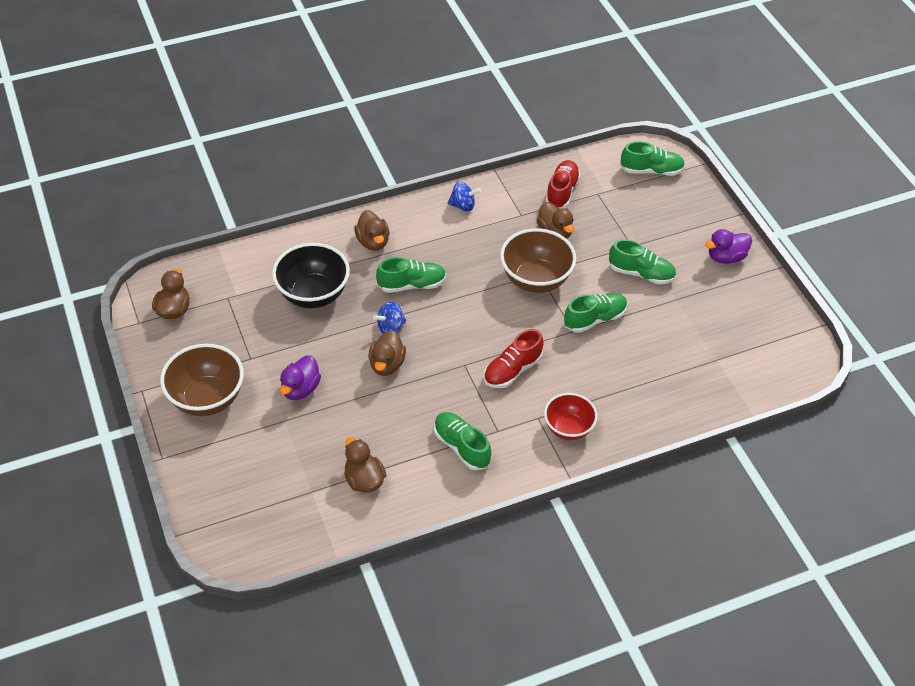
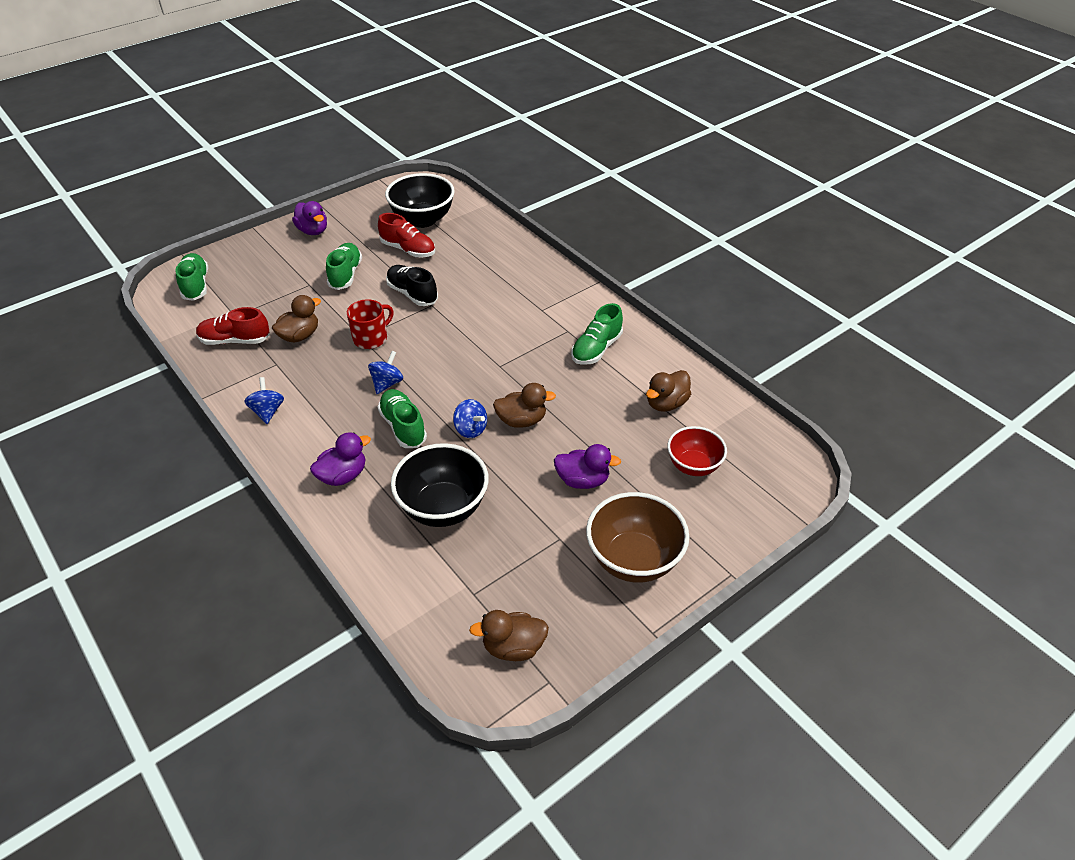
camera: 105 degrees left, 5 degrees down
brown duck [354,210,389,251] -> purple duck [310,432,371,486]
red shoe [484,329,544,388] -> red shoe moved to [378,213,435,257]
brown bowl [500,228,576,293] -> red mug [347,299,394,349]
red bowl [544,393,597,440] -> red bowl moved to [667,426,727,476]
green shoe [564,293,627,333] -> black shoe [386,265,438,306]
none -> blue spinning top [368,351,403,394]
none -> black bowl [385,173,455,228]

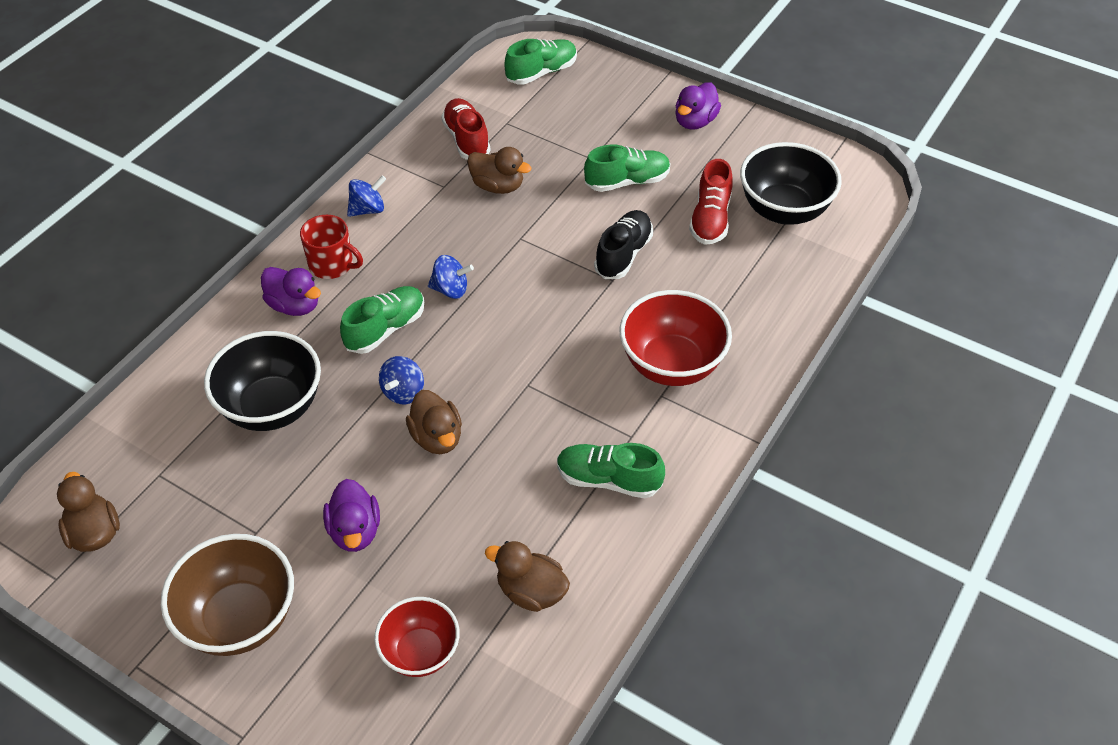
camera: 70 degrees right, 5 degrees up
red mug [347,299,394,349] -> red mug moved to [300,215,363,279]
none -> red bowl [619,290,732,386]

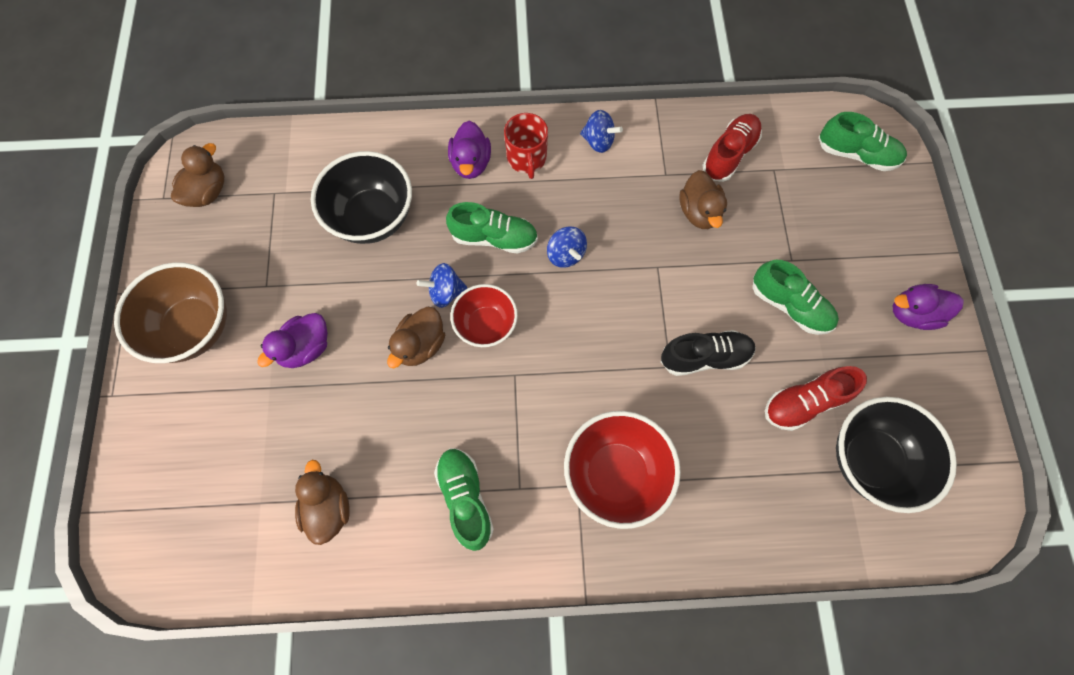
camera: 55 degrees right, 20 degrees up
red bowl [374,597,460,677] -> red bowl moved to [450,284,518,347]

